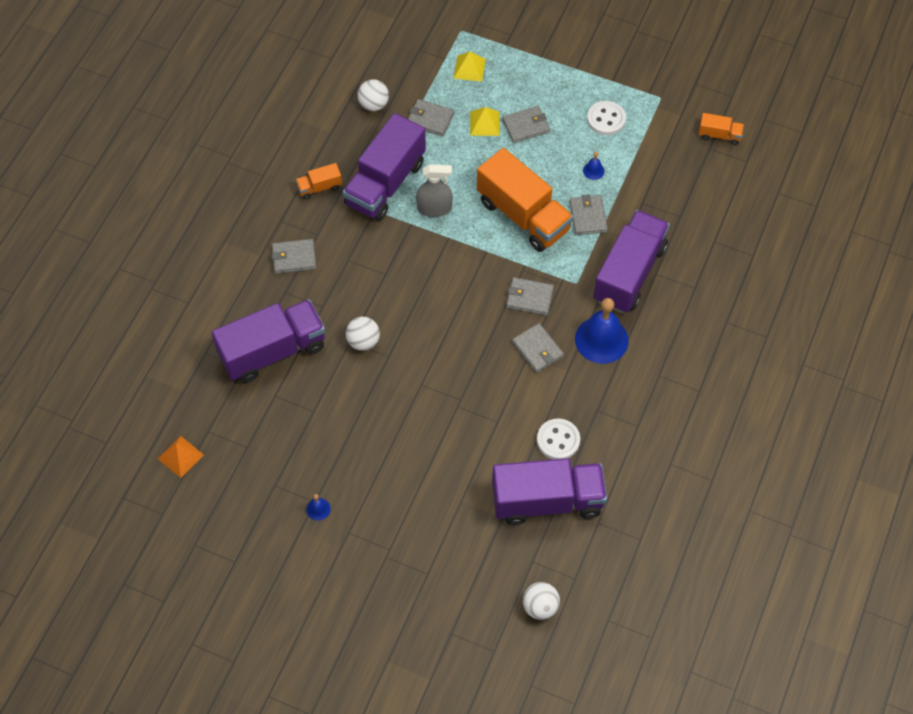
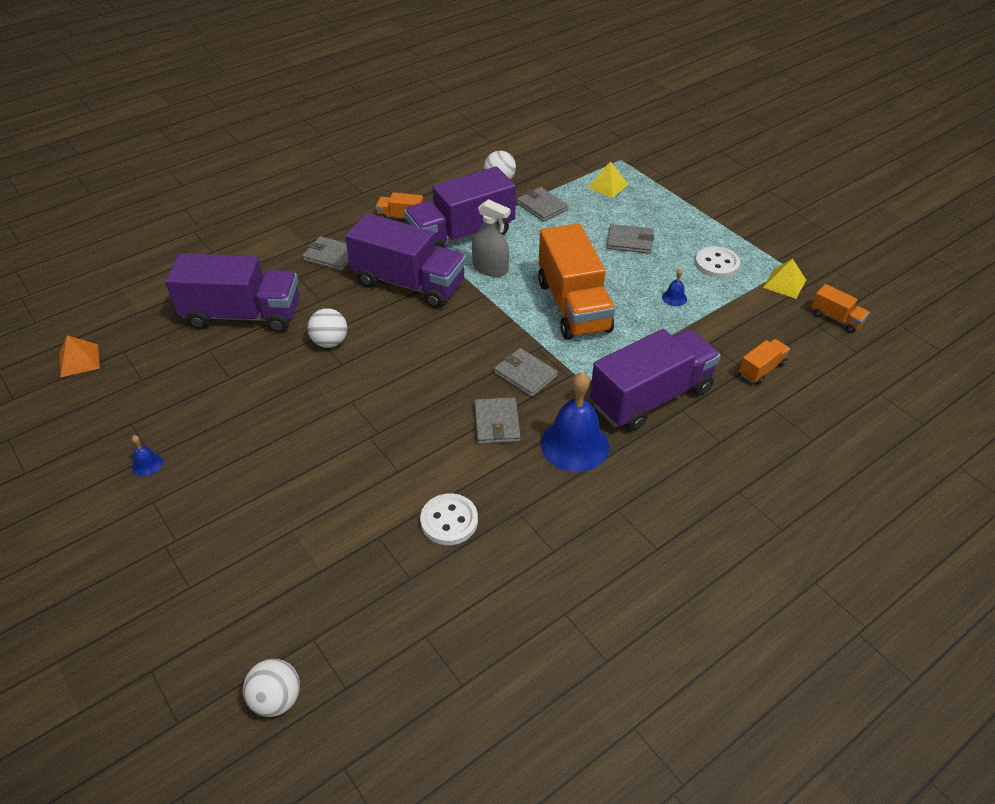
camera: 30 degrees right, 15 degrees down
yellow pyramid [470,107,500,136] -> yellow pyramid moved to [763,259,806,299]
purple truck [492,458,607,525] -> purple truck moved to [345,213,466,308]
grey wallet [570,194,608,235] -> none
none -> orange truck [739,339,790,384]

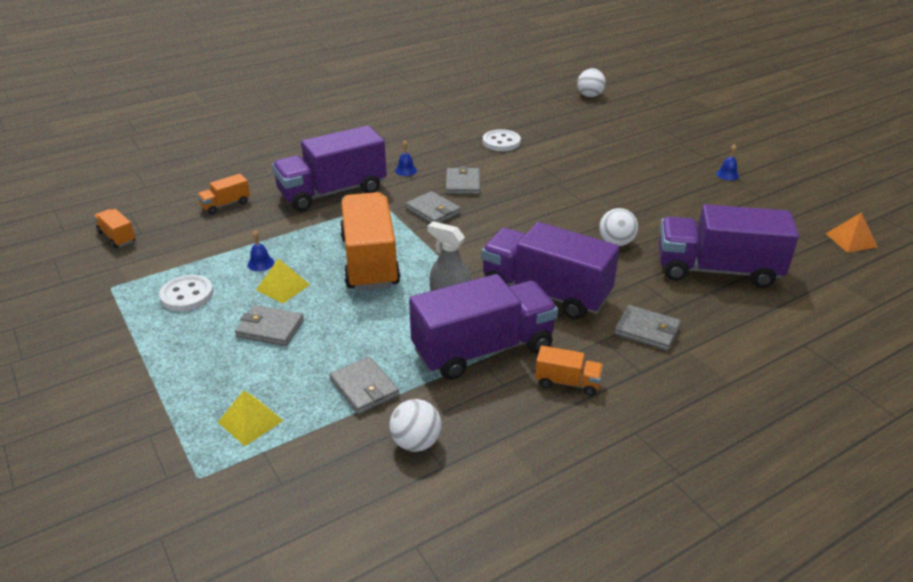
camera: 175 degrees left, 10 degrees down
blue bell [541,372,609,472] -> blue bell [395,140,417,176], size x0.43
yellow pyramid [763,259,806,299] -> yellow pyramid moved to [256,258,310,303]

